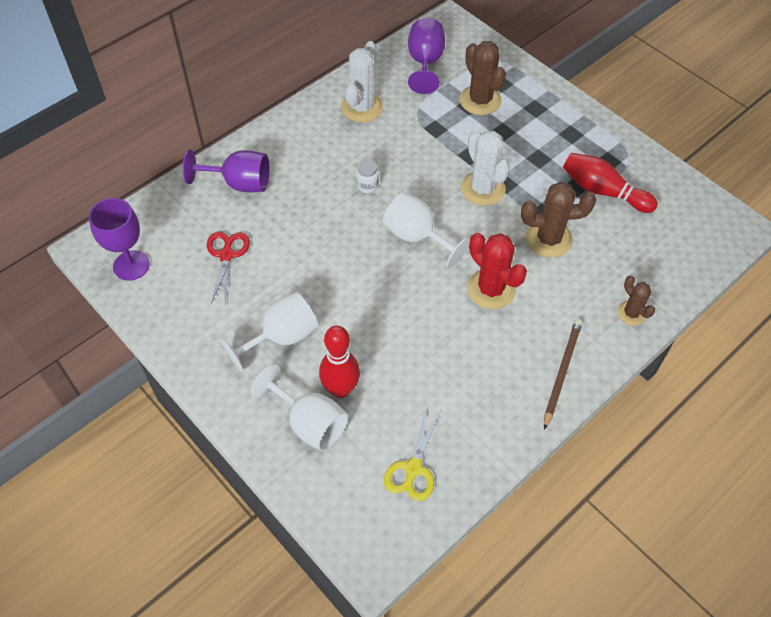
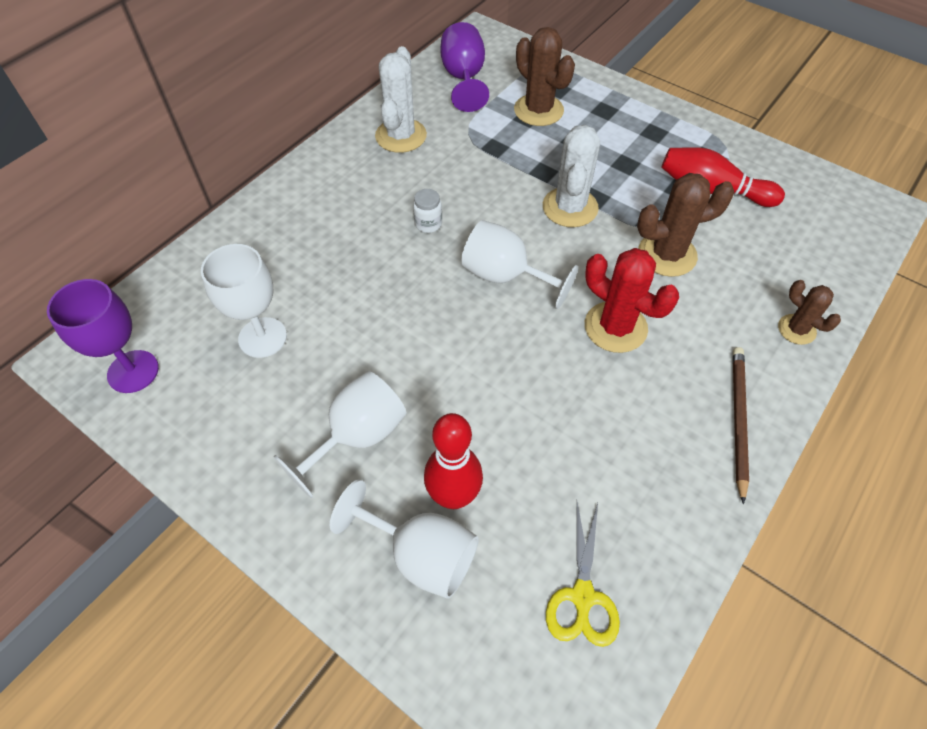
camera: 10 degrees left, 0 degrees up
purple goblet [183,150,269,193] -> none
red scissors [207,232,250,304] -> white goblet [201,244,287,358]
white cactus [461,130,510,206] -> white cactus turned 45 degrees clockwise [543,125,600,227]

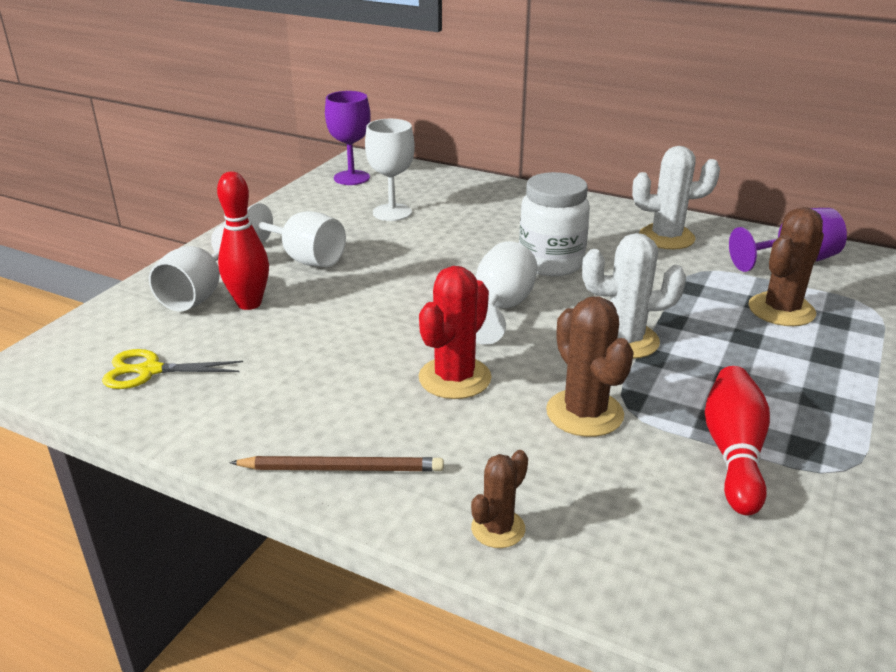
camera: 80 degrees right, 25 degrees down
white jar [413,189,442,233] -> white jar [519,172,590,276], size x2.29

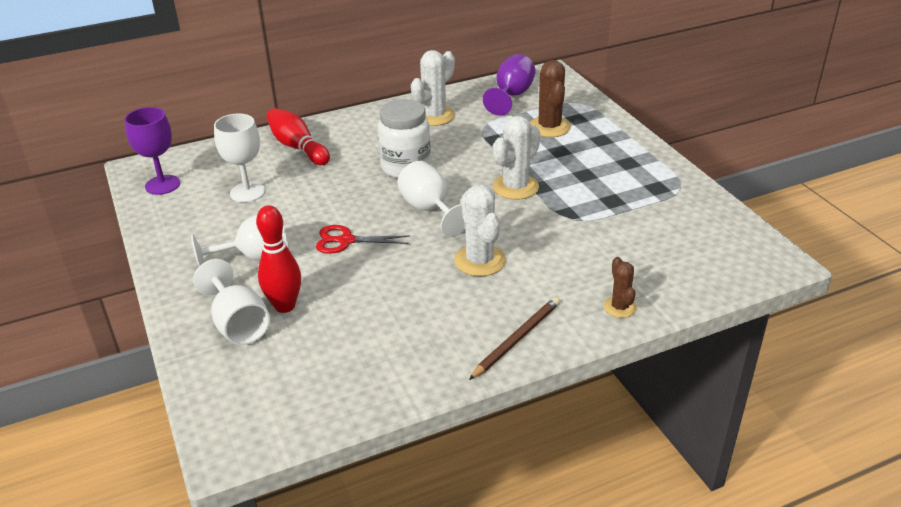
camera: 50 degrees left, 5 degrees up
yellow scissors [102,349,243,389] -> none
red cactus [419,266,492,399] -> white cactus [454,185,506,276]
brown cactus [546,297,634,437] -> none
red bowling pin [705,366,770,515] -> red bowling pin moved to [267,108,330,165]
none -> red scissors [316,225,410,254]

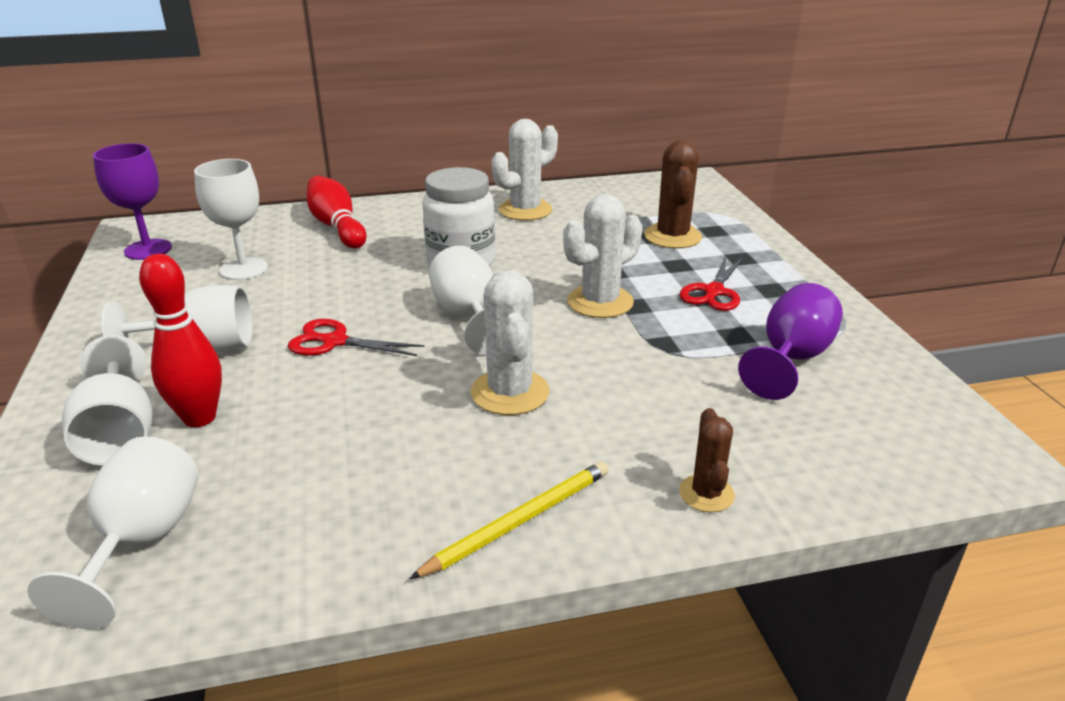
camera: 10 degrees right, 5 degrees down
brown pencil [469,297,560,380] -> yellow pencil [409,461,609,579]
purple goblet [483,54,535,116] -> purple goblet moved to [738,283,843,400]
none -> white goblet [27,436,199,629]
none -> red scissors [679,257,743,311]

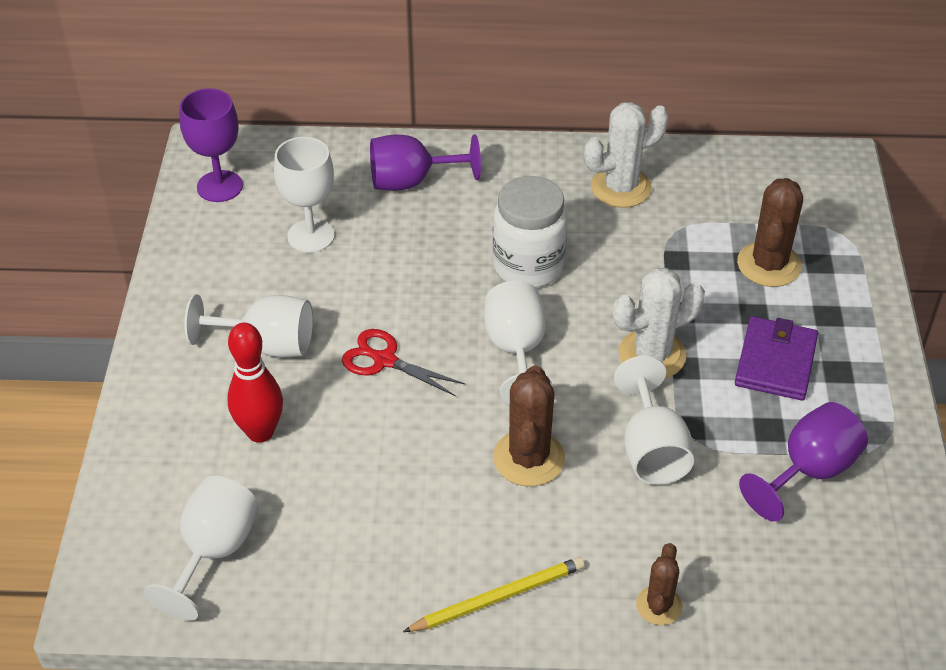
camera: 15 degrees right, 15 degrees up
white goblet [62,335,152,466] -> white goblet moved to [614,356,694,485]
red bowling pin [307,176,367,248] -> purple goblet [370,134,481,191]
white cactus [471,270,550,415] -> brown cactus [493,365,565,486]
red scissors [679,257,743,311] -> purple wallet [735,316,818,401]

